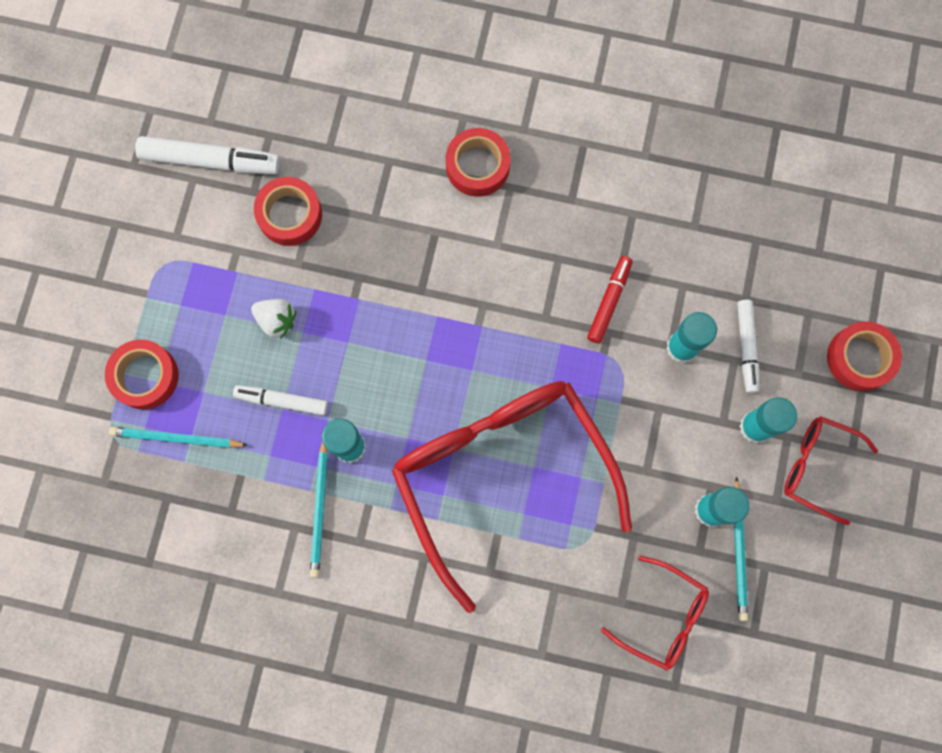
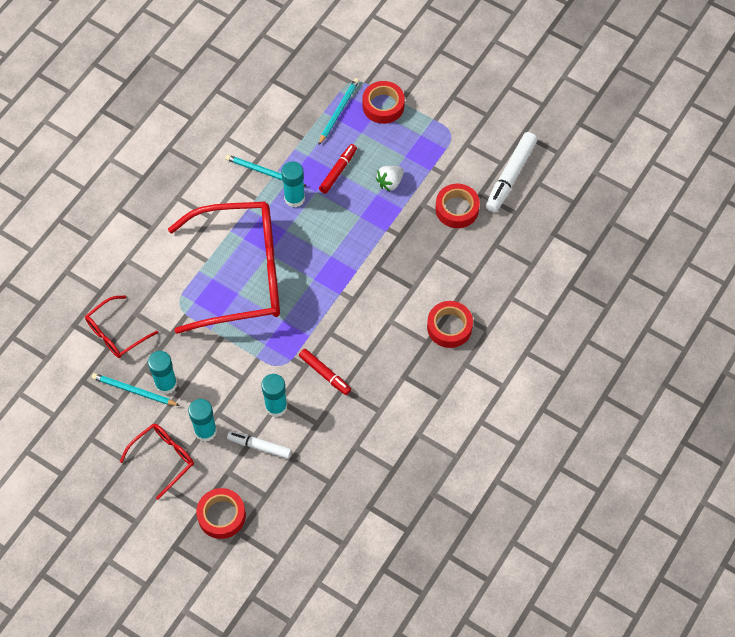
camera: 110 degrees right, 15 degrees down
white marker [233,385,328,416] -> red marker [319,144,357,194]

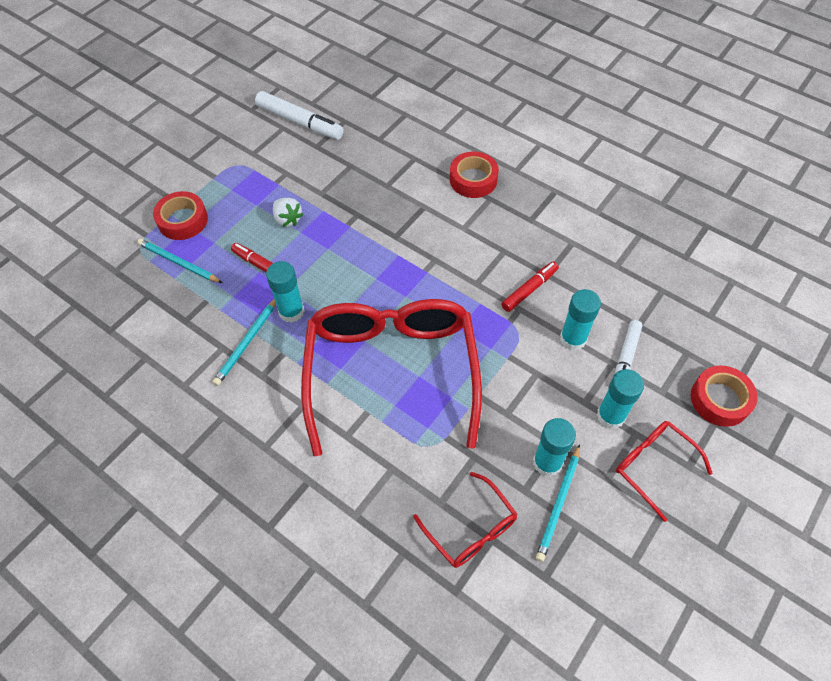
camera: 85 degrees left, 5 degrees down
red tape [435,184,480,228] -> none

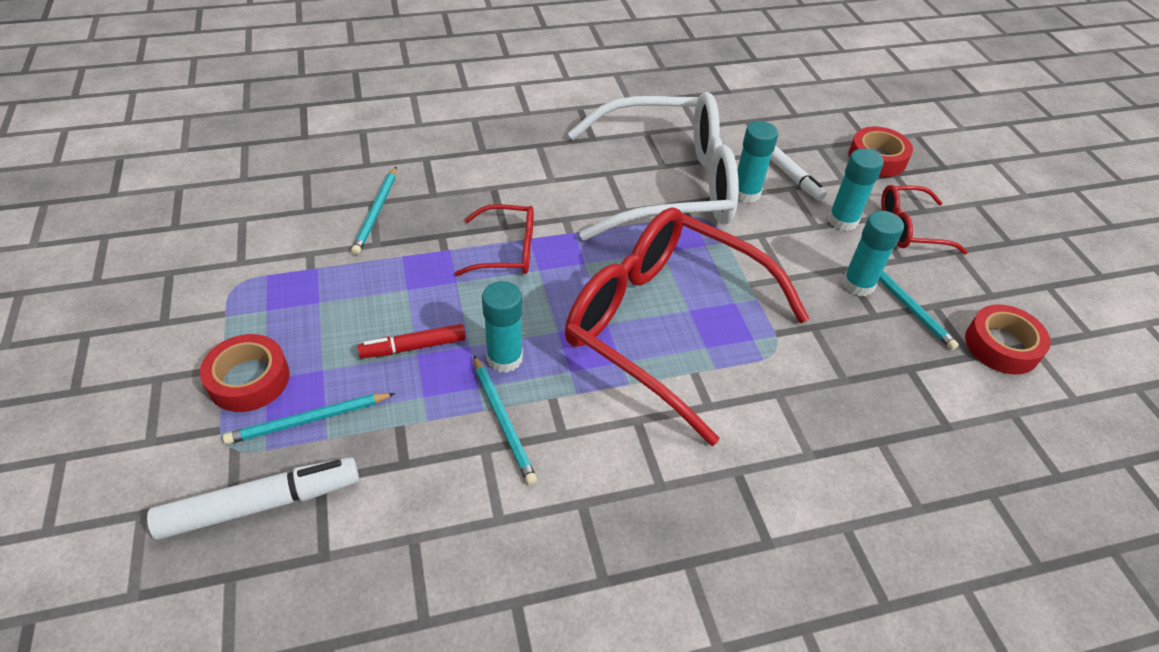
camera: 55 degrees left, 10 degrees down
white marker [255,91,344,140] -> white marker moved to [147,457,359,540]
white strawberry [273,198,303,227] -> none
red glasses [413,472,517,568] -> red glasses moved to [454,204,534,276]
red tape [450,151,499,198] -> red tape moved to [965,304,1051,374]
red marker [501,261,559,312] -> white glasses [568,92,739,240]
none -> turquoise pencil [351,167,397,255]

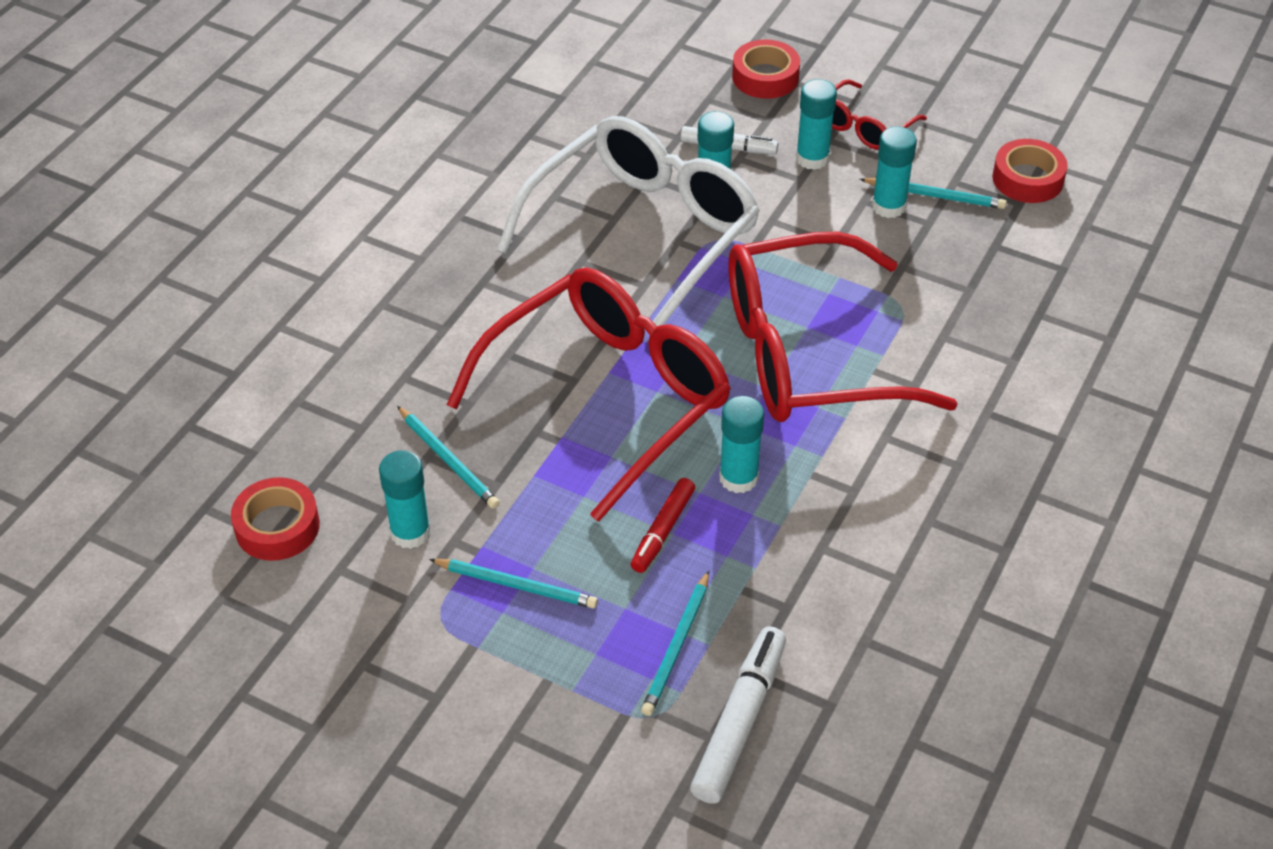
camera: 45 degrees left, 0 degrees up
red tape [200,334,289,412] -> red tape moved to [231,477,320,561]
red glasses [454,204,534,276] -> red glasses [447,267,731,522], size x2.20
turquoise pencil [474,355,537,485] -> turquoise pencil moved to [429,559,598,609]
none -> turquoise glue stick [379,450,431,549]

